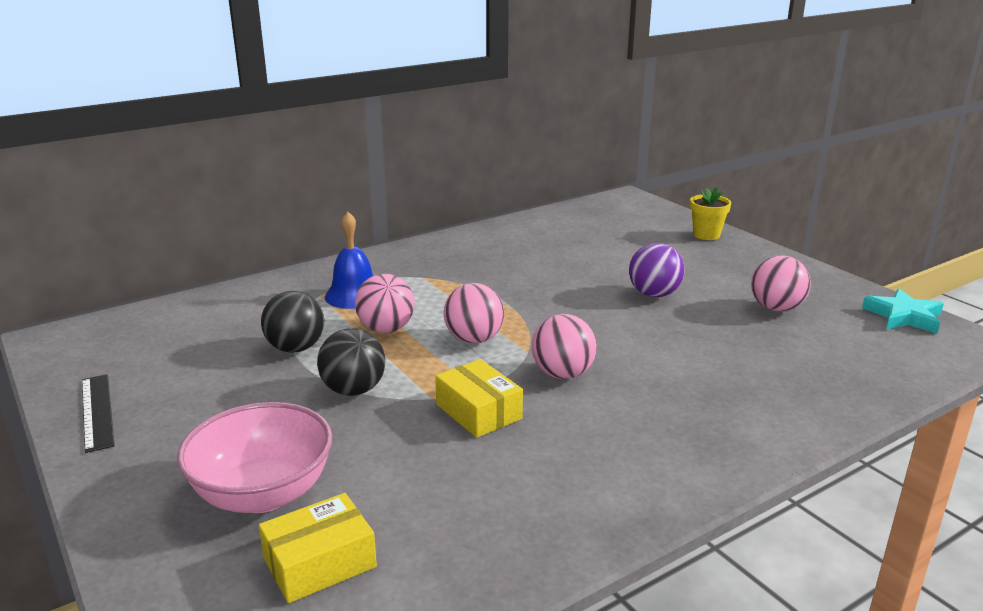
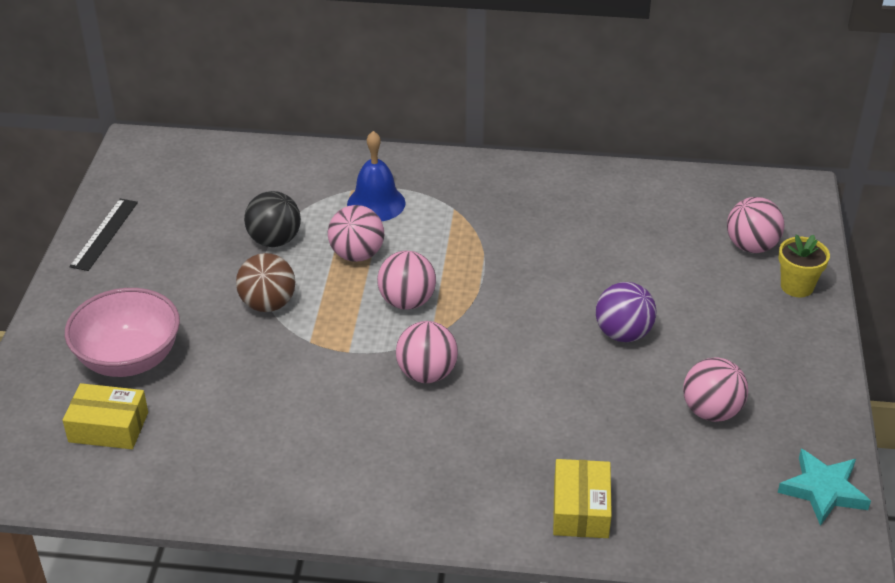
camera: 40 degrees right, 15 degrees up
black ball [317,328,385,396] -> brown ball [236,253,295,312]
yellow box [435,359,523,438] -> yellow box moved to [553,459,612,538]
none -> pink ball [727,197,784,253]

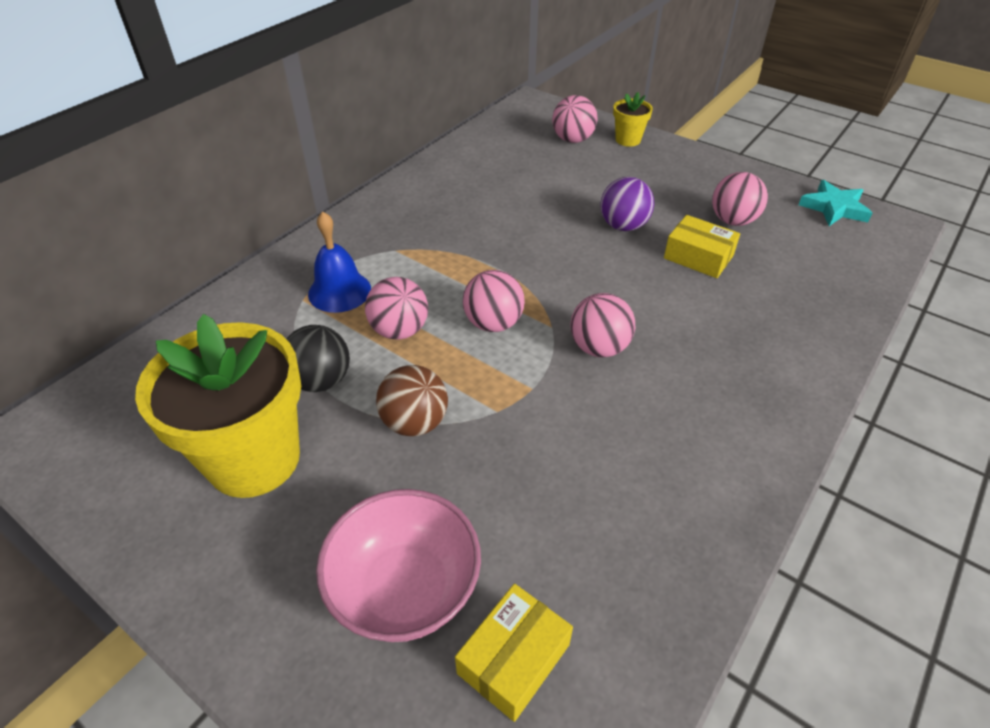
camera: 60 degrees left, 5 degrees up
black ruler [69,199,138,271] -> none
yellow box [553,459,612,538] -> yellow box moved to [664,215,740,278]
none -> yellow flower pot [135,314,301,498]

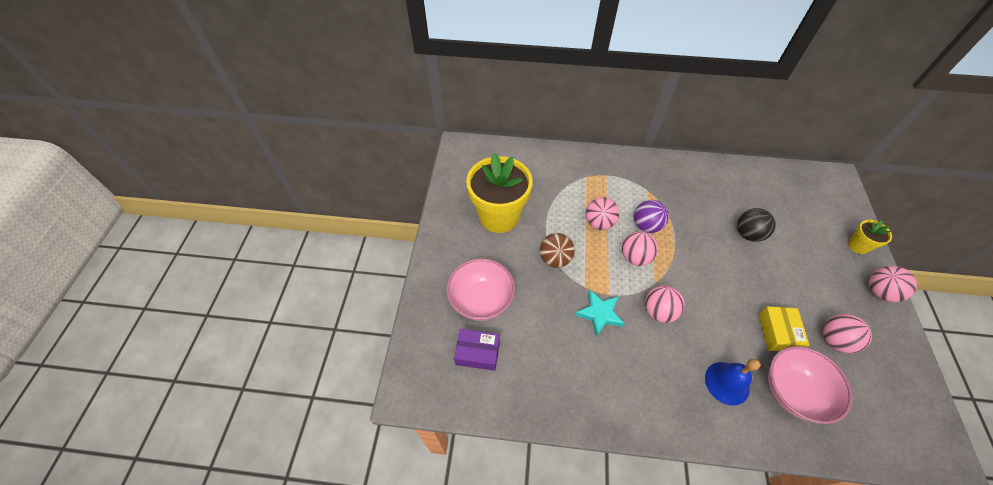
camera: 60 degrees right, 10 degrees up
black ball [286,325,350,392] -> black ball moved to [737,208,776,242]
blue bell [308,211,371,313] -> blue bell moved to [705,359,760,405]
yellow box [455,584,573,722] -> purple box [454,329,500,371]
pink ball [552,95,598,143] -> pink ball moved to [869,266,917,302]
purple ball [600,177,654,231] -> purple ball moved to [634,200,669,233]
turquoise star [799,180,872,226] -> turquoise star moved to [575,289,625,337]
none -> pink bowl [768,346,853,424]

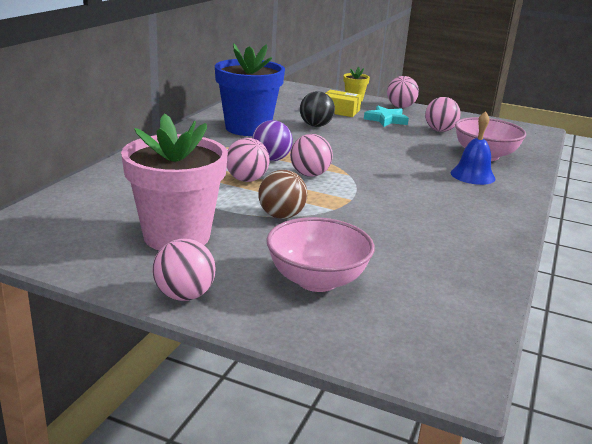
camera: 75 degrees left, 30 degrees down
purple box [454,329,500,371] -> none
yellow flower pot [466,153,533,233] -> pink flower pot [121,113,228,250]
turquoise star [575,289,625,337] -> turquoise star moved to [364,105,409,127]
pink ball [645,285,685,323] -> pink ball moved to [152,238,216,301]
yellow box [758,306,810,351] -> yellow box moved to [326,90,362,117]
none -> blue flower pot [215,43,285,136]

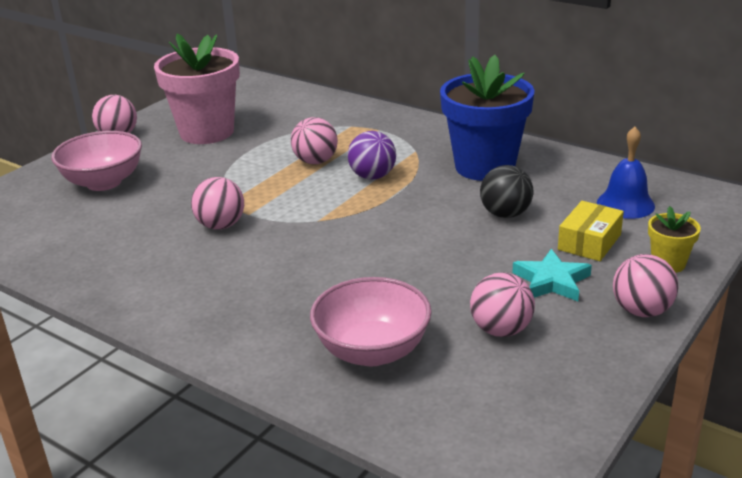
camera: 105 degrees right, 5 degrees up
brown ball [258,170,307,219] -> none
pink ball [290,134,333,177] -> pink ball moved to [191,177,244,230]
blue bell [451,111,495,185] -> blue bell moved to [597,127,655,219]

